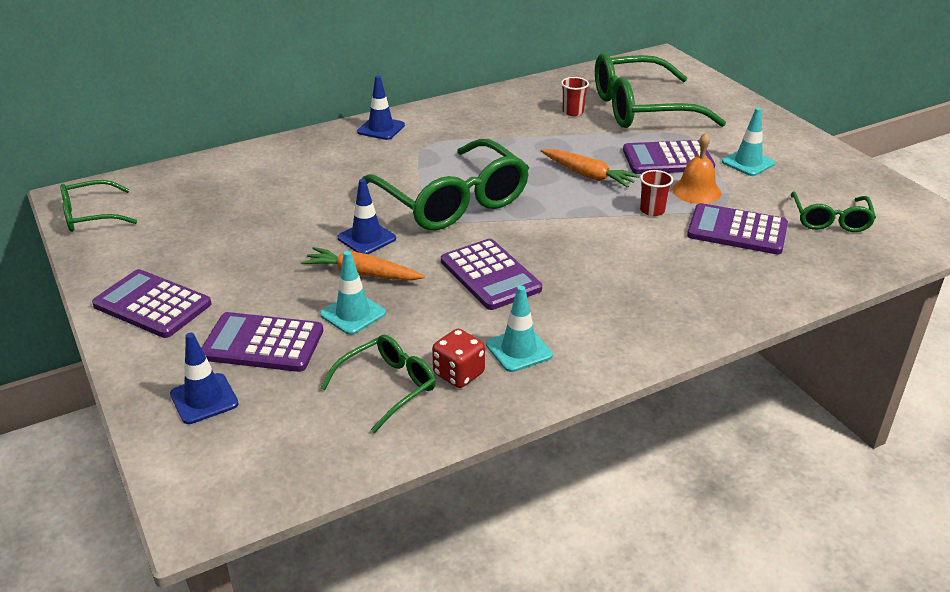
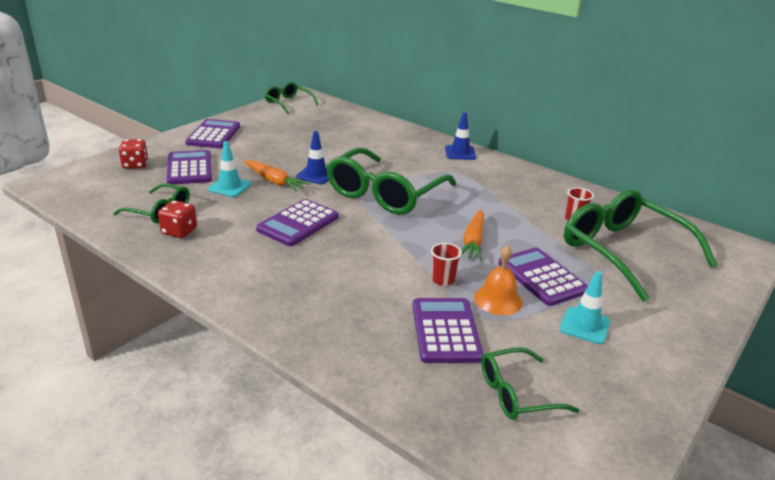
camera: 65 degrees right, 5 degrees down
blue traffic cone [170,333,239,424] -> red dice [119,139,149,169]
orange carrot [301,247,425,281] -> orange carrot turned 135 degrees clockwise [244,160,310,191]
turquoise traffic cone [486,285,553,372] -> none

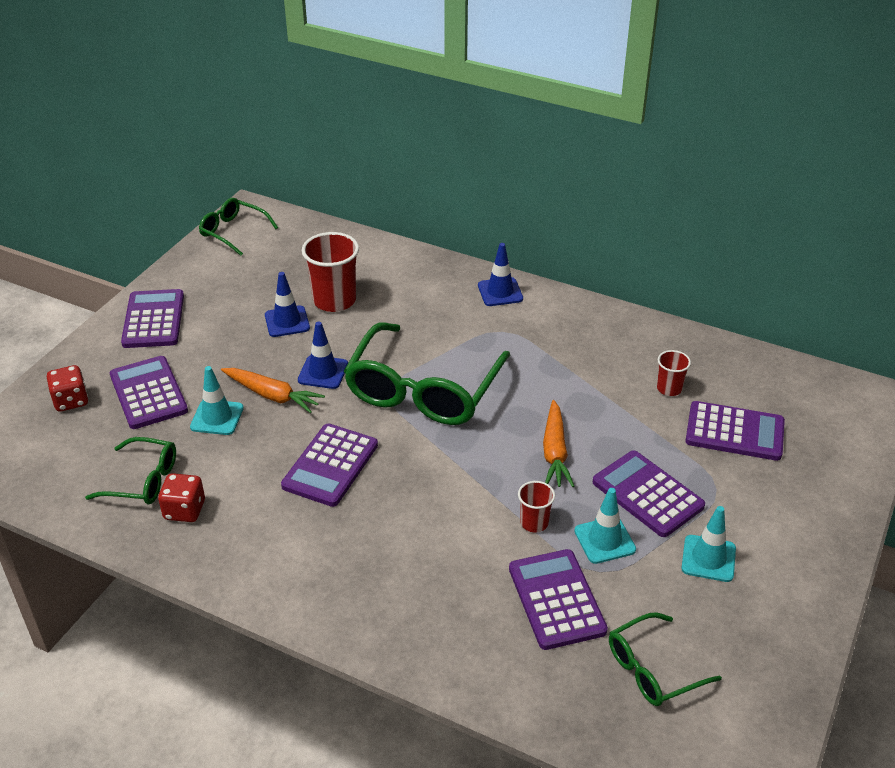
camera: 10 degrees left, 10 degrees up
orange bell [474,245,523,315] -> turquoise traffic cone [574,488,636,564]
green glasses [564,189,717,301] -> purple calculator [685,401,785,461]
none -> blue traffic cone [265,272,310,337]
none -> red cup [302,232,359,312]

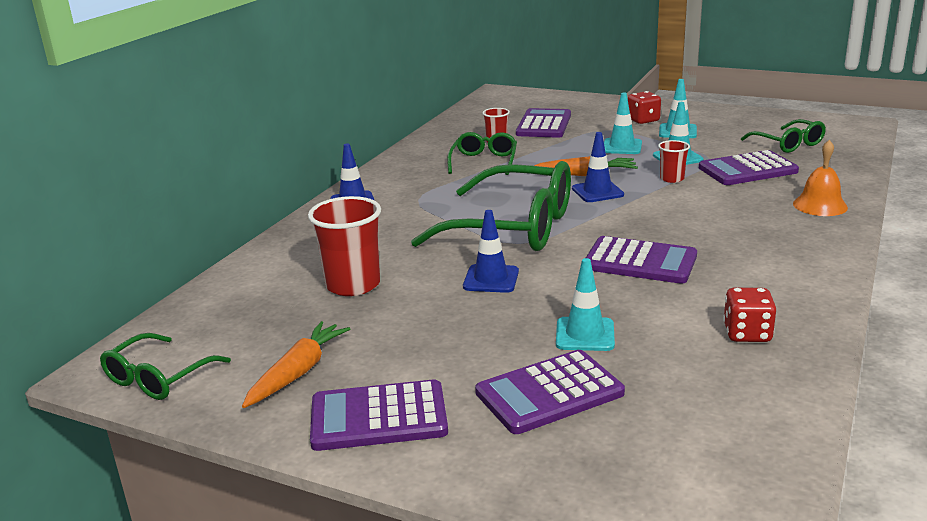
camera: 90 degrees left, 15 degrees down
red dice [47,365,88,412] -> red dice moved to [628,91,661,124]
green glasses [85,437,176,504] -> green glasses moved to [447,132,517,175]
orange carrot [221,368,325,413] -> orange carrot moved to [242,321,350,408]
blue traffic cone [265,272,310,337] -> blue traffic cone moved to [572,132,624,202]
purple calculator [593,451,705,537] -> turquoise traffic cone [604,93,642,154]
none -> orange bell [793,140,848,216]

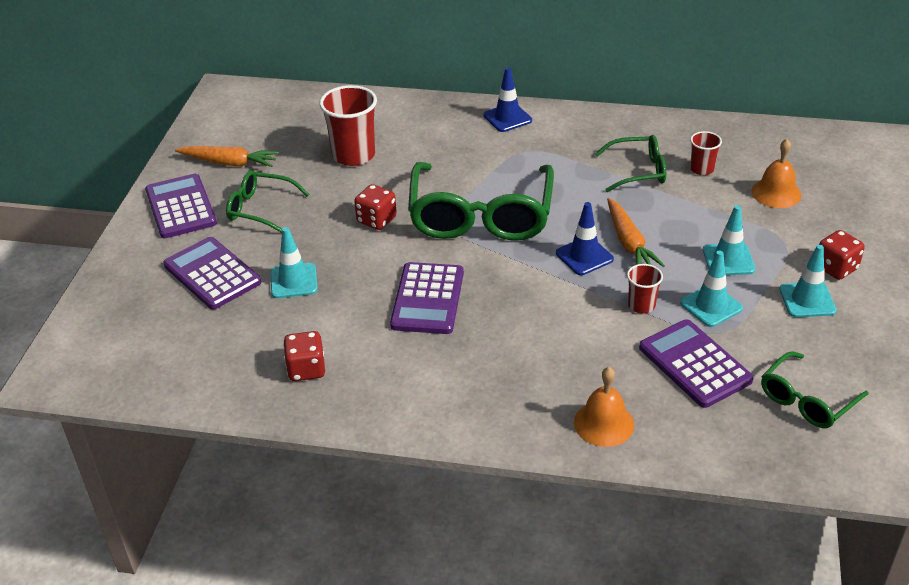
camera: 75 degrees right, 15 degrees up
green glasses [100,333,231,400] -> green glasses moved to [226,171,309,233]
blue traffic cone [463,210,519,293] -> red dice [354,184,397,230]
purple calculator [516,108,571,138] -> orange bell [751,139,801,208]

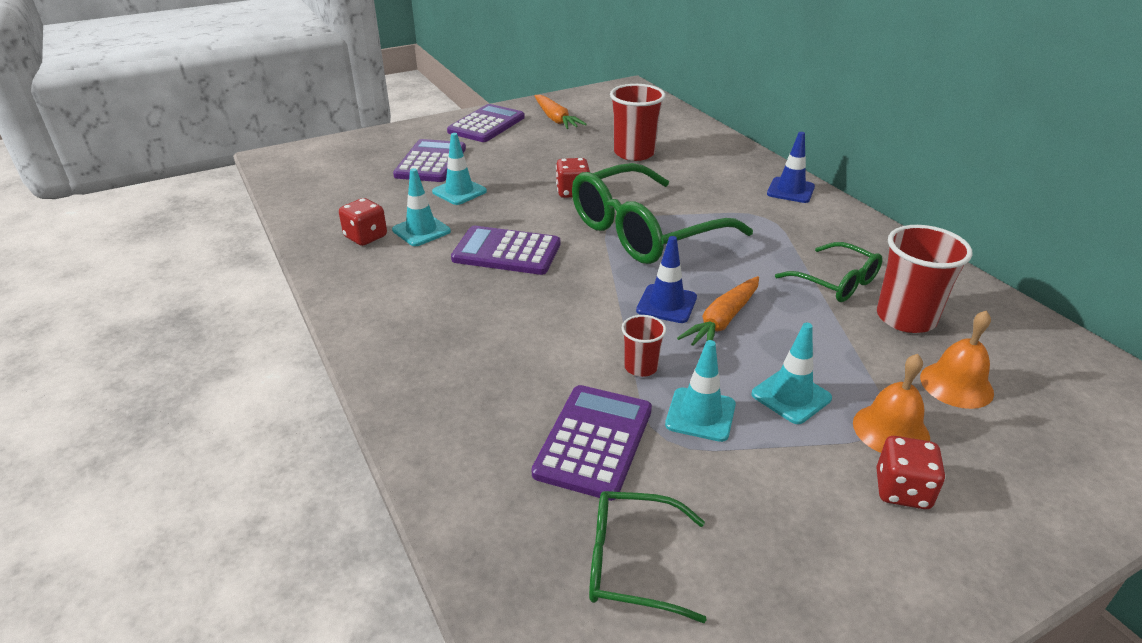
camera: 50 degrees right, 5 degrees down
green glasses [226,171,309,233] -> none
purple calculator [390,262,464,334] -> purple calculator turned 45 degrees clockwise [451,226,560,275]
orange bell [574,367,634,447] -> orange bell moved to [853,354,930,453]
red cup [690,131,722,175] -> red cup [877,225,973,333], size x1.87
turquoise traffic cone [779,245,837,317] -> turquoise traffic cone moved to [392,168,451,246]

